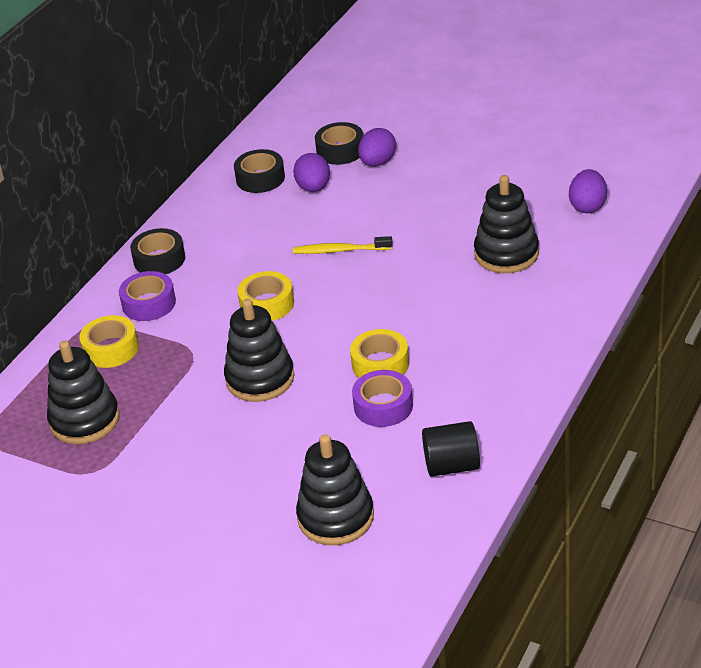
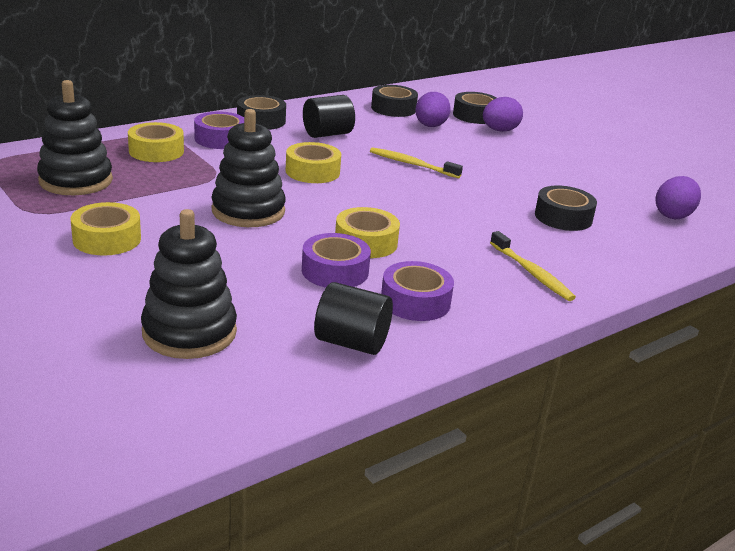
camera: 20 degrees right, 10 degrees down
black stacking toy [474,175,539,273] -> black tape [535,186,597,231]
none -> yellow tape [71,202,141,256]
none -> black cylinder [303,95,355,138]
none -> purple tape [381,261,454,321]
none -> yellow toothbrush [490,231,576,301]

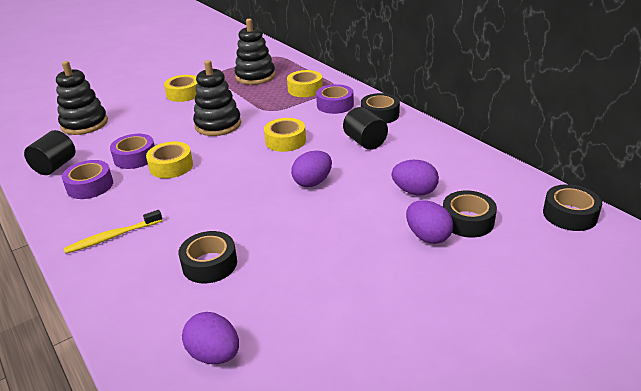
camera: 95 degrees right, 5 degrees up
yellow toothbrush [370,147,463,178] -> purple egg [291,151,332,187]
black tape [371,85,418,117] -> black tape moved to [543,184,602,231]

